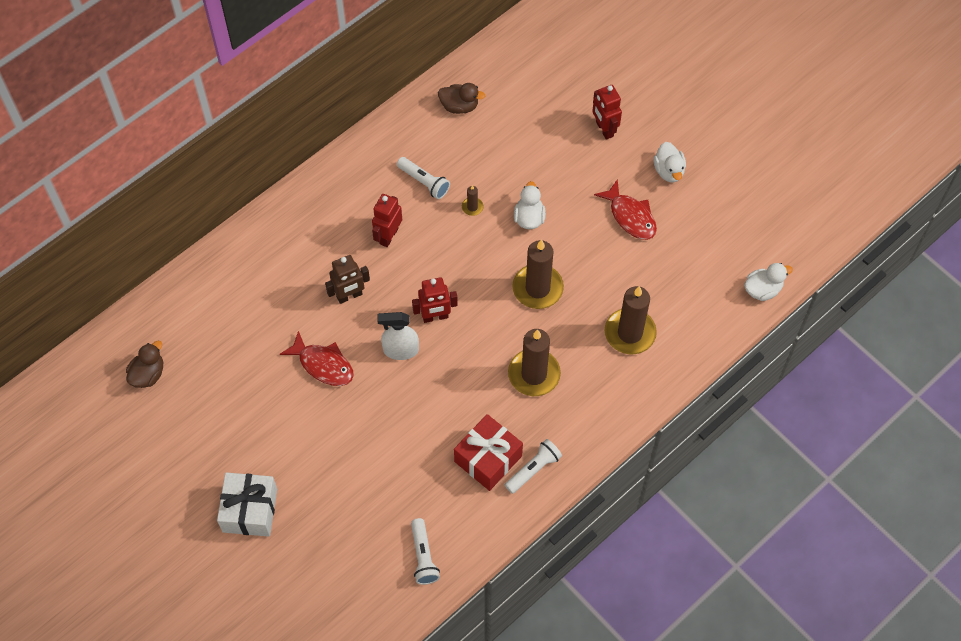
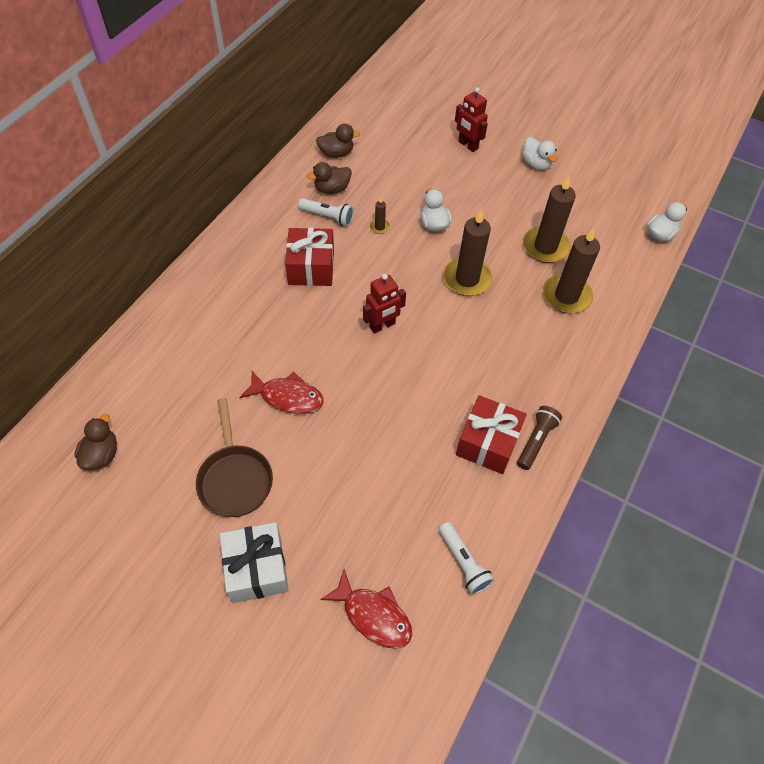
camera: 20 degrees left, 5 degrees down
brown robot [325,255,370,304] -> none
red robot [372,194,402,247] -> red gift [285,228,334,286]
white spray bottle [377,312,419,360] -> none
white flashlight [505,439,562,494] -> brown flashlight [517,406,562,470]
brown candle [508,329,561,396] -> brown candle moved to [523,176,576,263]
red fish [594,179,657,240] -> red fish moved to [320,569,412,649]
none -> brown pan [196,398,273,517]
none -> brown duck [307,162,352,194]

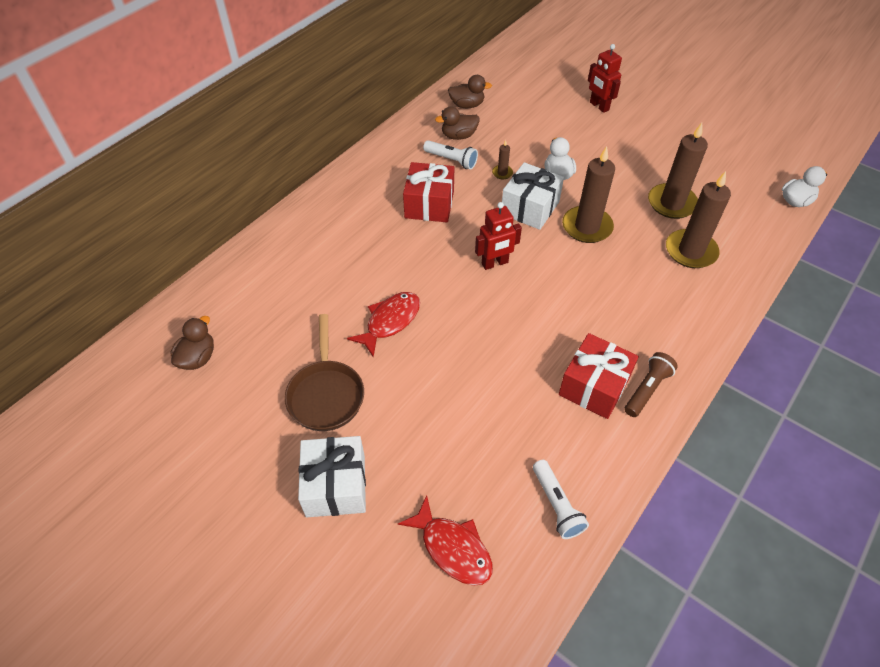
camera: 10 degrees right, 5 degrees down
red fish [239,371,324,414] -> red fish turned 75 degrees counterclockwise [347,292,420,357]
white duck [522,137,557,170] -> none
none -> white gift [502,162,564,230]

